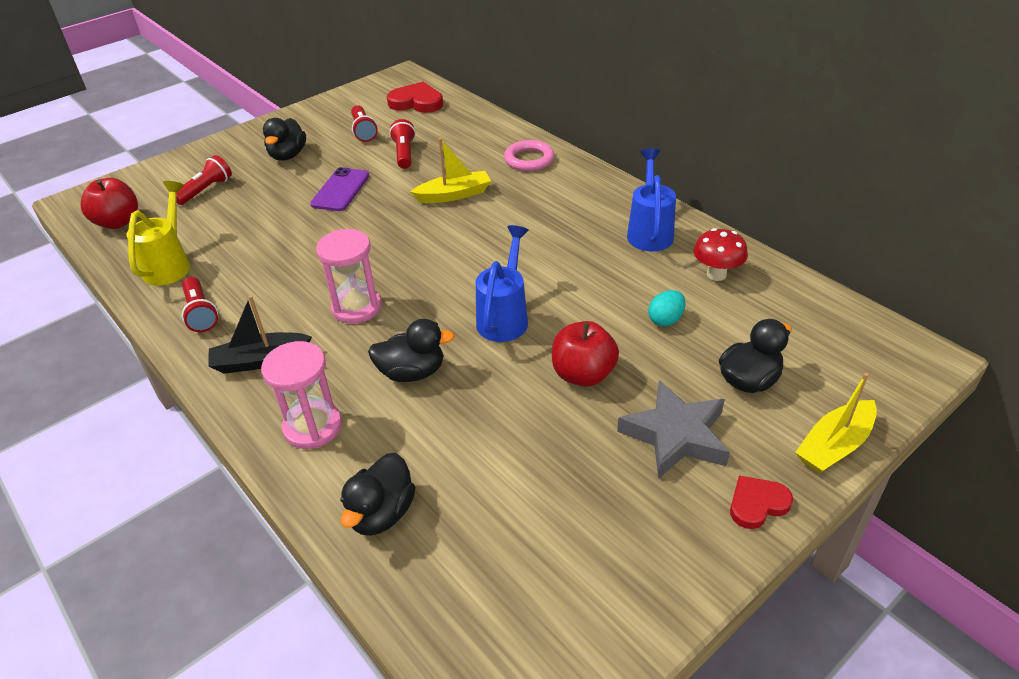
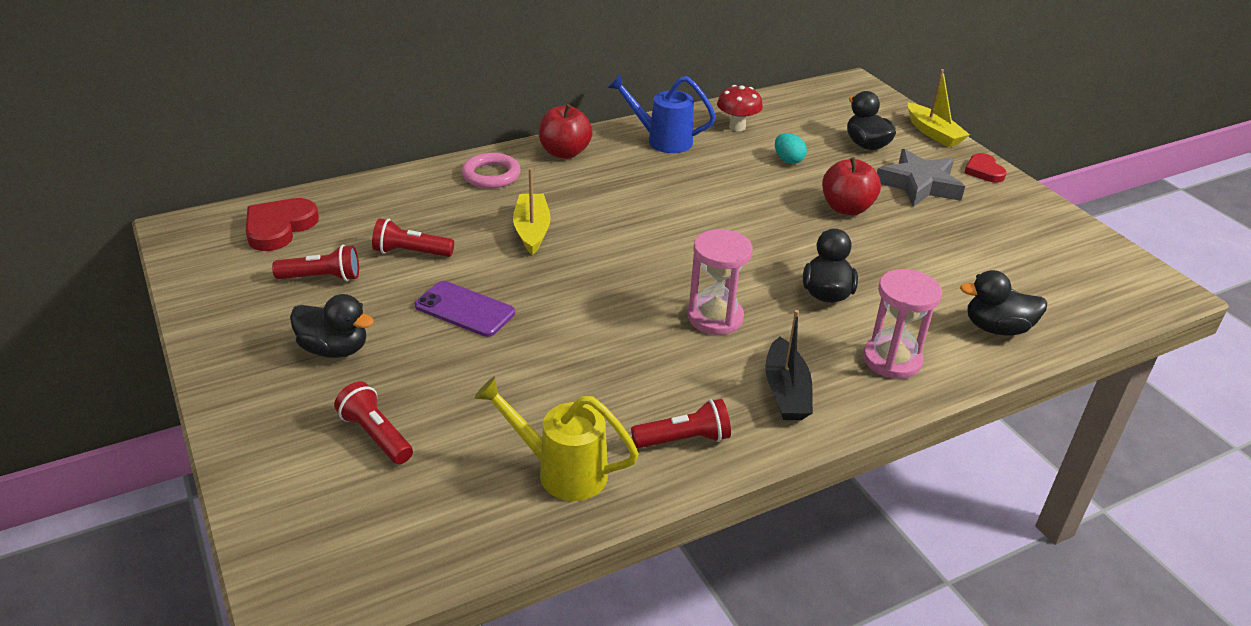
camera: 80 degrees left, 5 degrees down
red apple [81,178,138,229] -> red apple moved to [539,104,593,159]
black duck [340,453,415,536] -> black duck turned 150 degrees clockwise [960,270,1047,335]
blue watering can [476,225,529,342] -> none

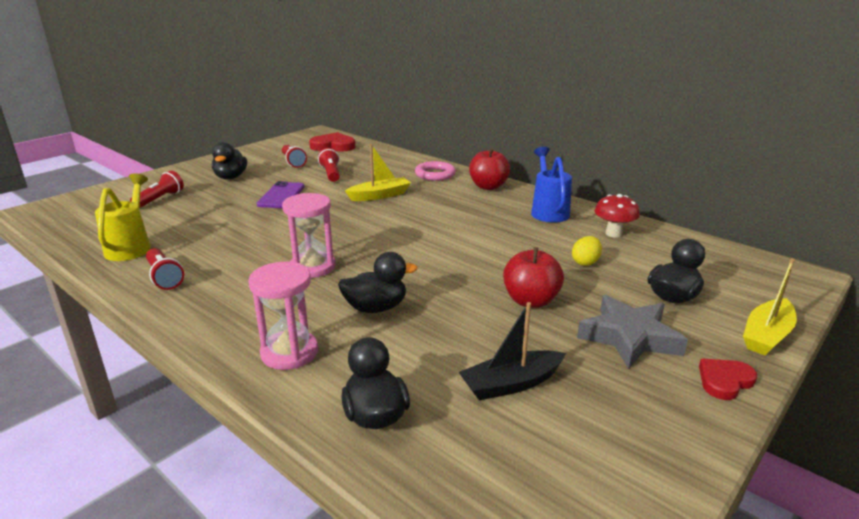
camera: 70 degrees right, 10 degrees down
black boat [765,310,813,420] -> black boat moved to [459,302,566,400]
turquoise egg [775,133,807,164] -> yellow egg [572,236,602,266]

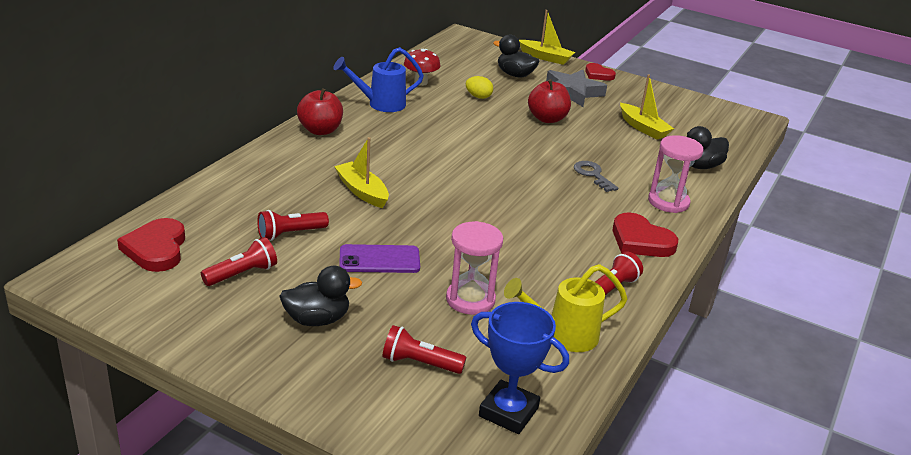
camera: 105 degrees left, 5 degrees up
pink hourglass [282,193,336,278] -> pink hourglass moved to [446,221,503,315]
black duck [338,252,418,313] -> grey key [574,161,618,192]
pink ring [415,161,456,181] -> none
black boat [459,302,566,400] -> yellow boat [620,74,674,140]
none -> blue trophy [471,302,569,434]
none -> red heart [613,212,678,257]

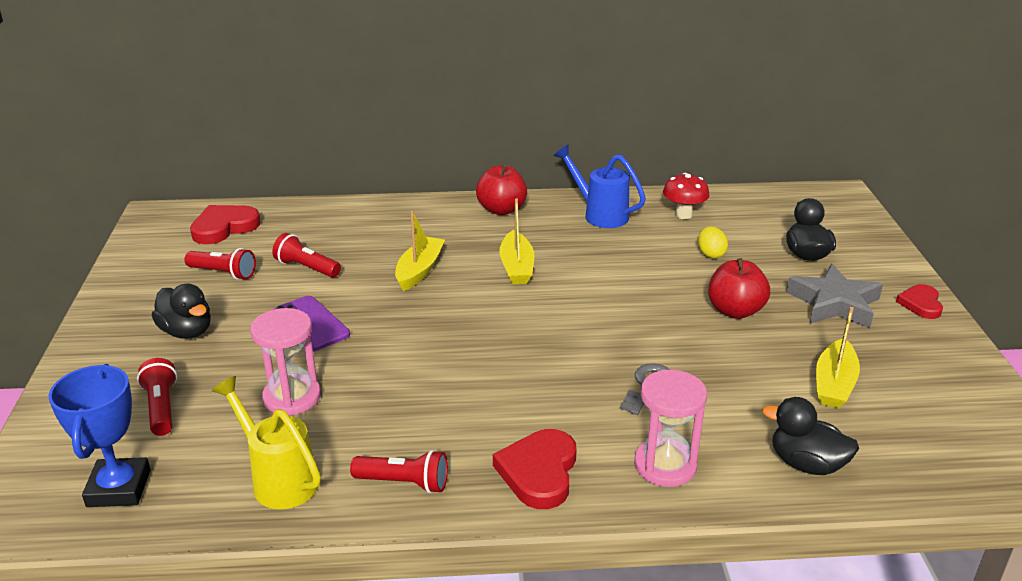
camera: 60 degrees right, 0 degrees up
yellow boat [519,10,575,65] -> yellow boat moved to [499,199,534,284]

